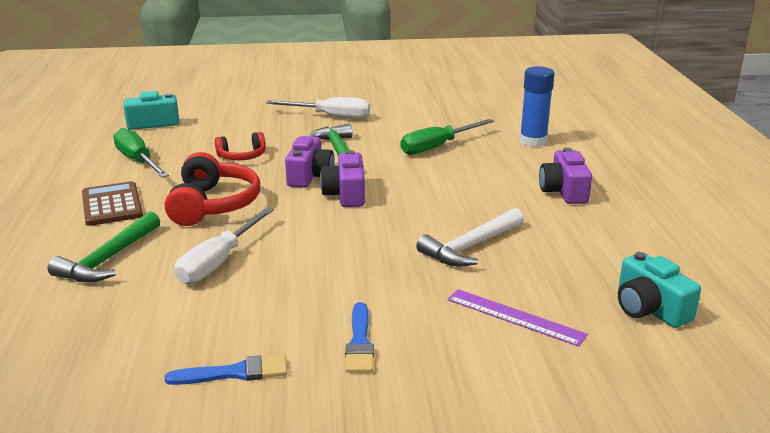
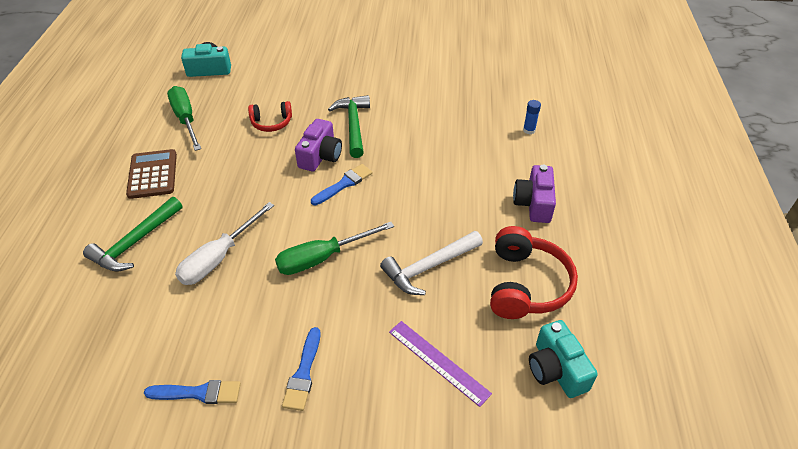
camera: 10 degrees right, 20 degrees up
red headphones [165,152,260,226] -> red headphones moved to [490,226,578,319]
white screwdriver [266,97,370,119] -> none
purple camera [320,150,365,207] -> blue brush [311,164,372,205]
green screwdriver [400,119,494,155] -> green screwdriver moved to [275,222,394,275]
blue glue stick [520,66,554,147] -> blue glue stick [523,100,541,135], size x0.50

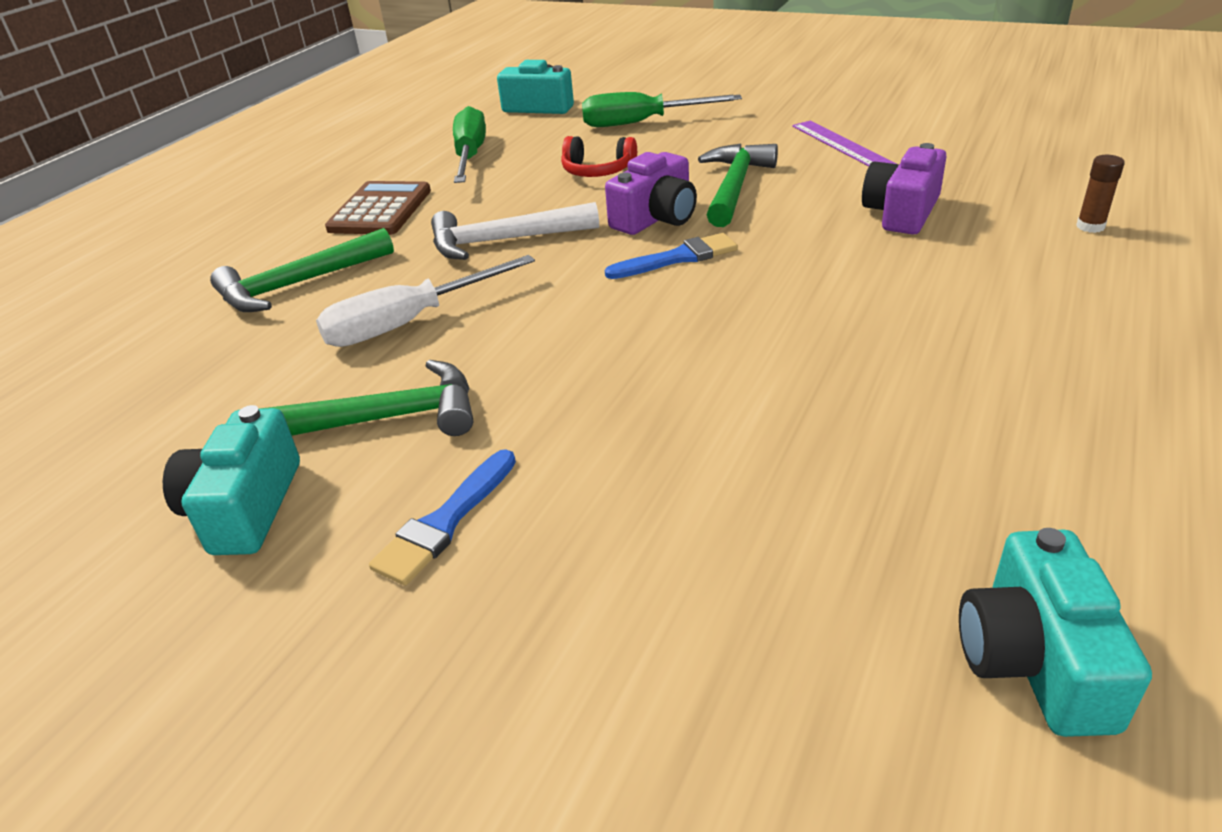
camera: 25 degrees right, 10 degrees down
blue brush [144,380,241,404] -> turquoise camera [163,405,300,555]
green screwdriver [275,222,394,275] -> green screwdriver moved to [582,92,742,127]
white hammer [380,231,483,295] -> white hammer moved to [431,202,599,260]
purple ruler [389,321,492,407] -> purple ruler moved to [792,120,897,166]
red headphones [490,226,578,319] -> none
purple camera [513,165,556,223] -> purple camera moved to [862,143,947,235]
blue glue stick [523,100,541,135] -> brown glue stick [1076,155,1125,233]
none -> green hammer [260,360,473,436]

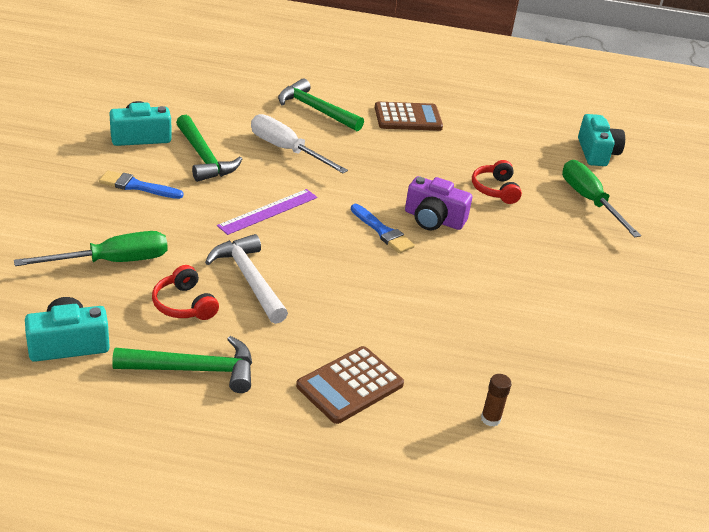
camera: 65 degrees right, 0 degrees up
white hammer [431,202,599,260] -> white hammer moved to [205,234,288,324]
green screwdriver [453,106,486,183] -> green screwdriver moved to [14,231,167,266]
green hammer [698,144,778,227] -> green hammer moved to [112,336,252,393]
purple ruler [792,120,897,166] -> purple ruler moved to [217,189,318,235]
purple camera [862,143,947,235] -> none
none -> red headphones [152,265,219,320]
none -> brown calculator [296,346,404,424]

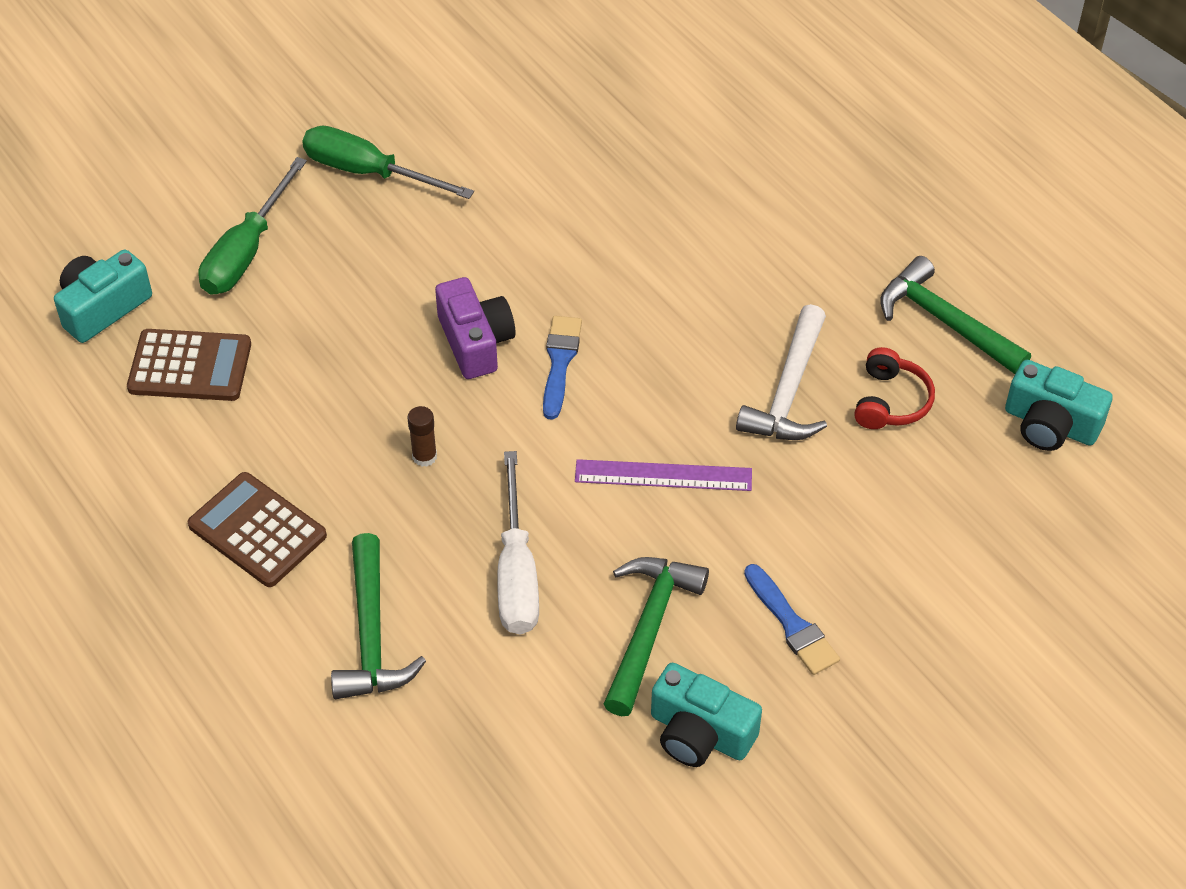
camera: 130 degrees left, 15 degrees up
green screwdriver [14,231,167,266] -> green screwdriver moved to [302,126,474,199]
brown calculator [296,346,404,424] -> brown calculator moved to [127,329,251,401]
red headphones [472,160,522,204] -> none
brown glue stick [481,374,512,426] -> brown glue stick moved to [407,406,437,467]

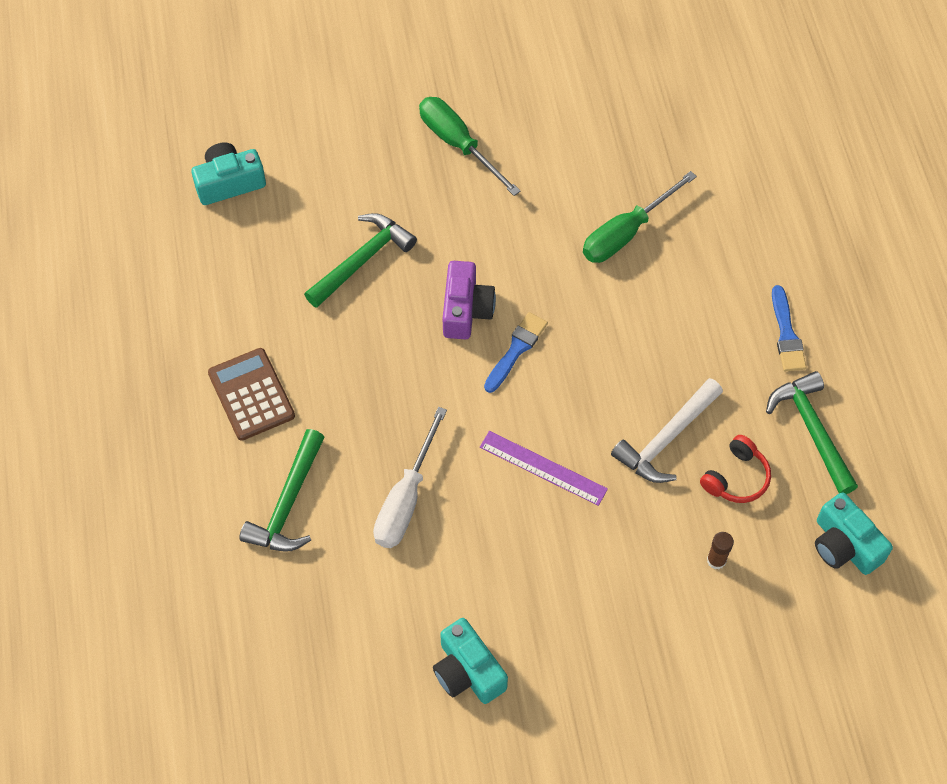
camera: 25 degrees right, 10 degrees up
brown calculator [127,329,251,401] -> none
green screwdriver [198,157,307,295] -> green screwdriver moved to [583,171,697,263]
brown glue stick [407,406,437,467] -> brown glue stick moved to [707,532,734,569]
green hammer [604,557,709,716] -> green hammer moved to [304,213,417,308]
blue brush [744,564,840,675] -> blue brush moved to [772,285,806,371]

